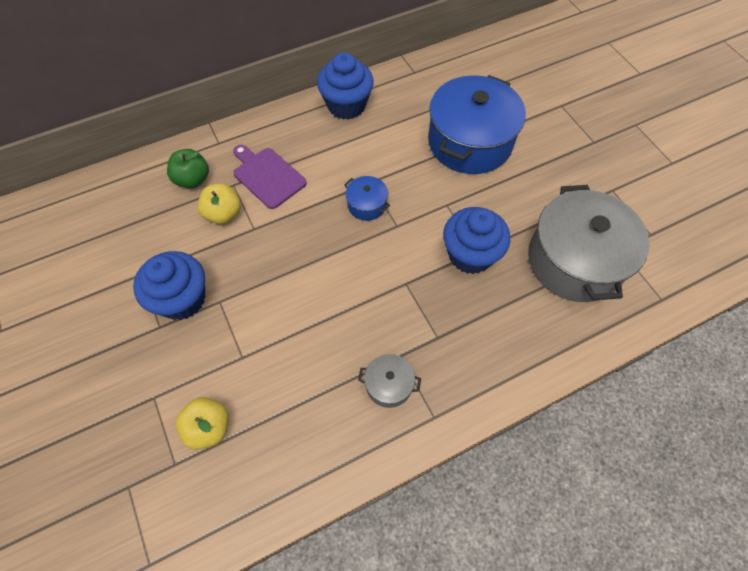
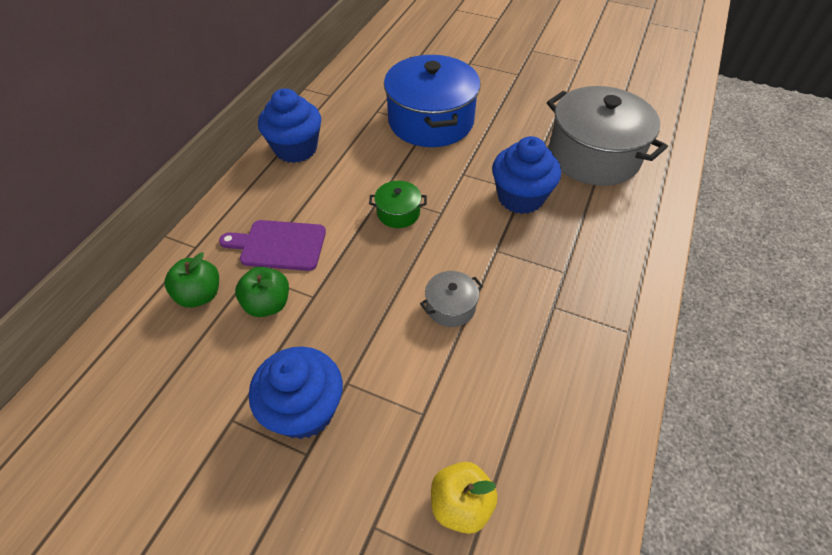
camera: 40 degrees left, 10 degrees down
yellow apple [198,184,241,224] -> green apple [235,267,289,317]
blue pot [344,176,390,221] -> green pot [369,181,427,228]
grey pot [358,354,421,408] -> grey pot moved to [420,271,483,327]

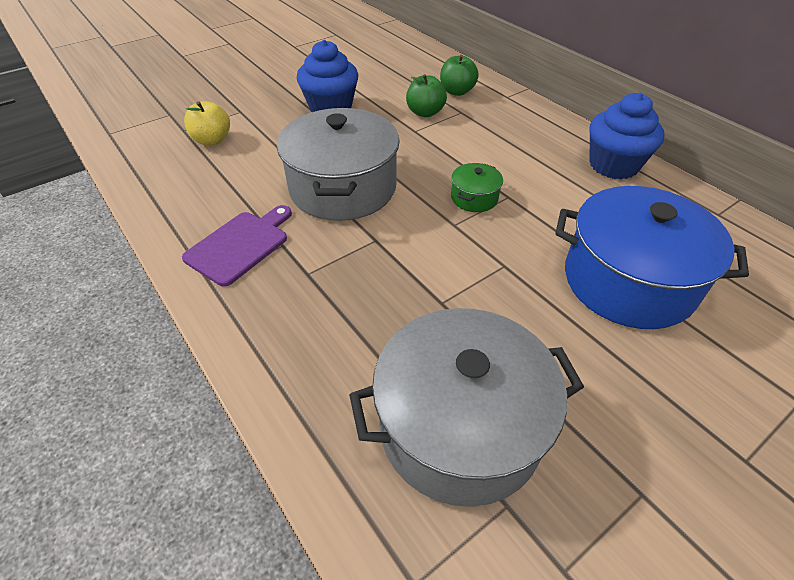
camera: 120 degrees right, 5 degrees down
purple cutting board [219,220,326,271] -> purple cutting board moved to [182,205,292,286]
grey pot [420,271,483,327] -> grey pot [277,108,400,221], size x2.31
blue cupcake [492,136,561,214] -> none

